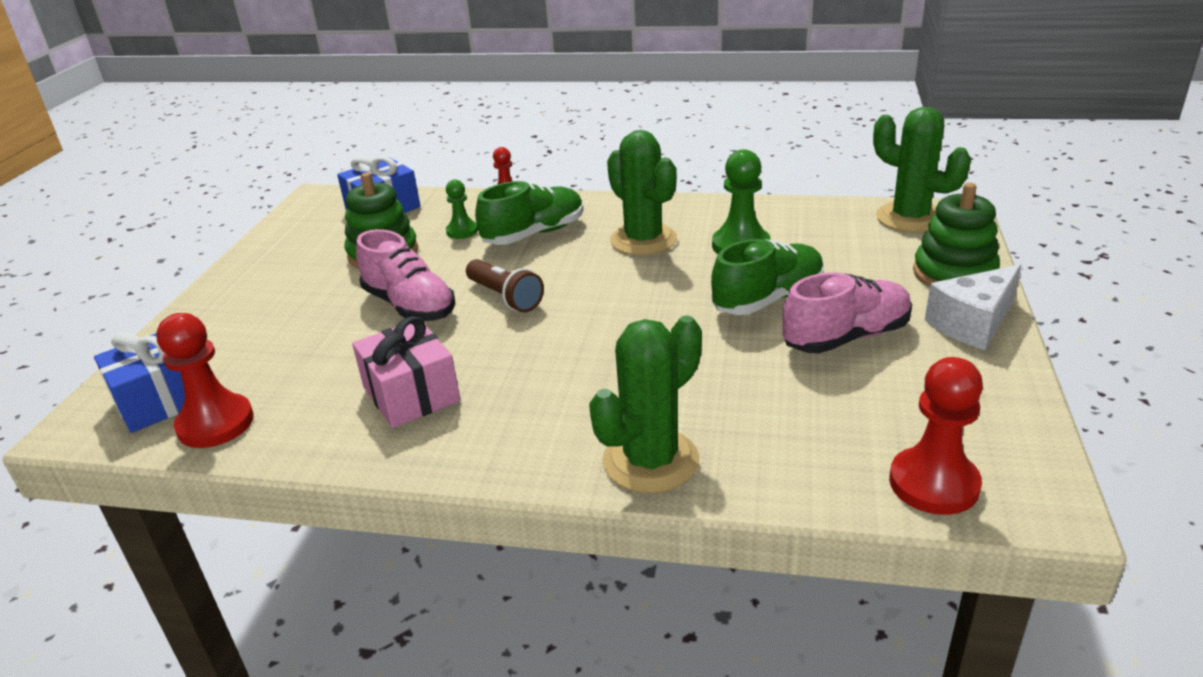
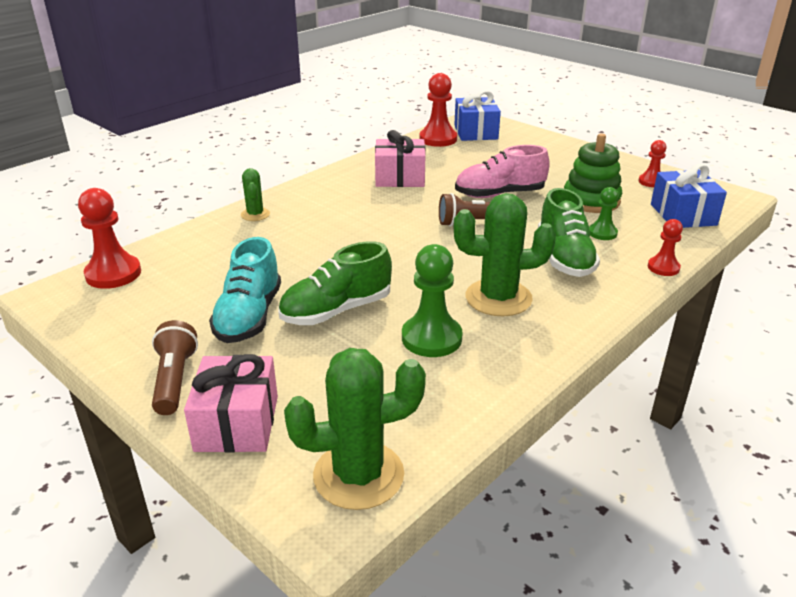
camera: 120 degrees right, 0 degrees up
green cactus [589,316,702,493] -> green cactus [241,168,270,221], size x0.53
green shoe [711,239,824,315] -> green shoe turned 60 degrees clockwise [278,241,392,325]
pink shoe [783,273,912,353] -> turquoise shoe [209,237,281,343]
green stacking toy [913,183,1000,286] -> pink gift [184,354,278,453]
white cheese [925,264,1022,350] -> brown flashlight [152,320,198,415]
none -> red pawn [638,140,667,187]

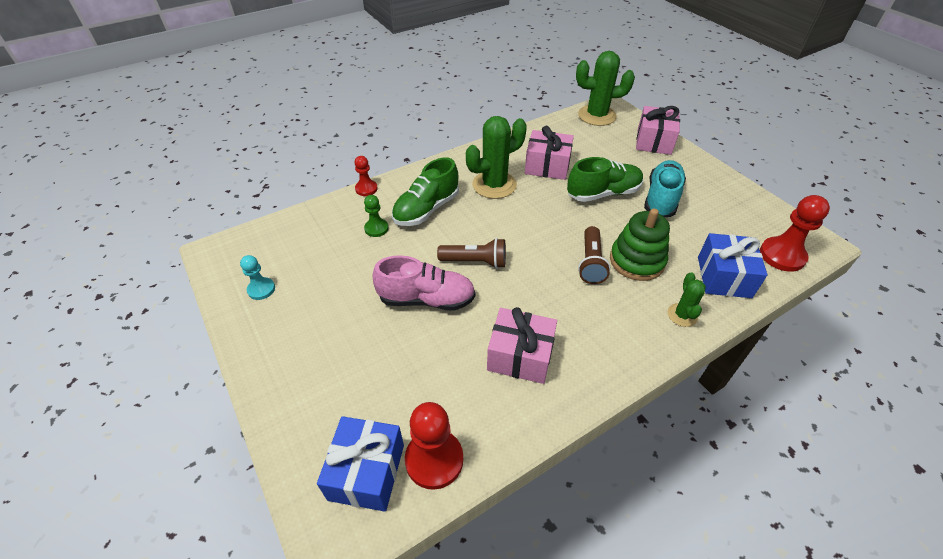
camera: 165 degrees left, 15 degrees up
brown flashlight [152,320,198,415] -> brown flashlight moved to [578,226,610,284]
green pawn [402,244,463,357] -> pink gift [525,126,574,180]
green cactus [454,193,556,316] -> green cactus turned 45 degrees counterclockwise [466,116,527,199]
green shoe [538,188,600,277] -> green shoe turned 150 degrees counterclockwise [392,158,459,226]
green stacking toy [564,133,622,213] -> green stacking toy moved to [610,209,670,281]
red pawn [638,140,667,187] -> turquoise pawn [240,255,275,300]
blue gift [651,164,727,228] -> blue gift moved to [698,233,768,298]

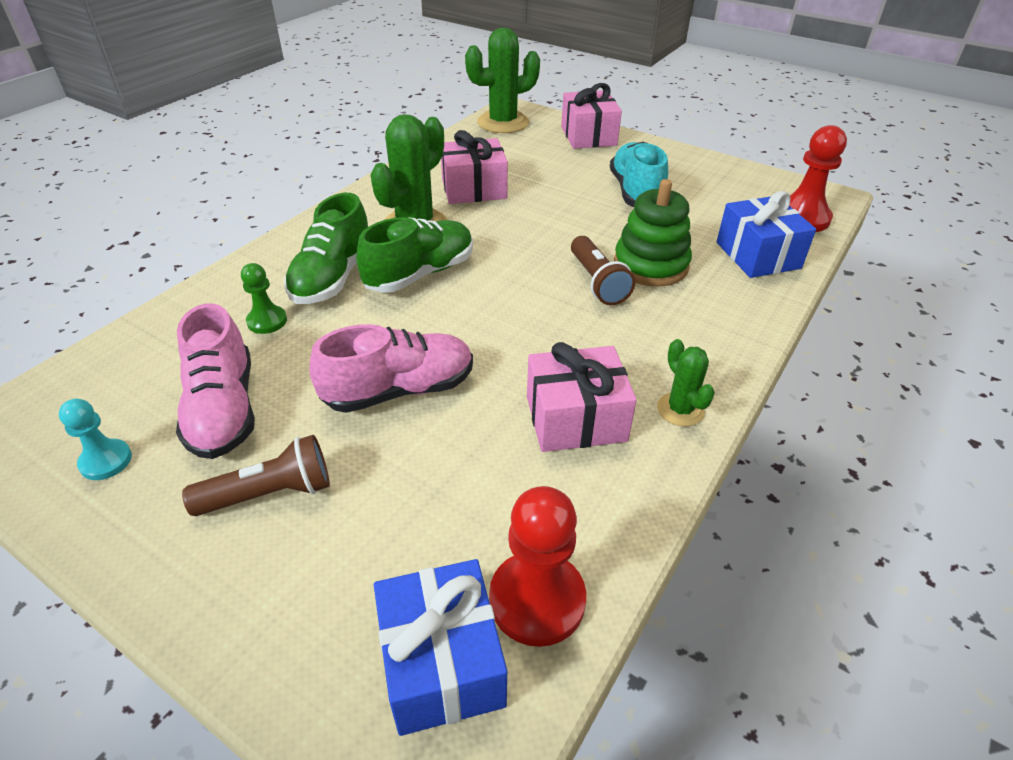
camera: 25 degrees left, 5 degrees down
red pawn [355,156,378,196] -> none
brown flashlight [437,238,506,269] -> brown flashlight moved to [182,435,330,516]
green shoe [567,157,643,202] -> green shoe moved to [356,217,473,293]
green cactus [667,272,706,327] -> green cactus moved to [657,339,715,426]
none -> pink shoe [176,303,255,459]

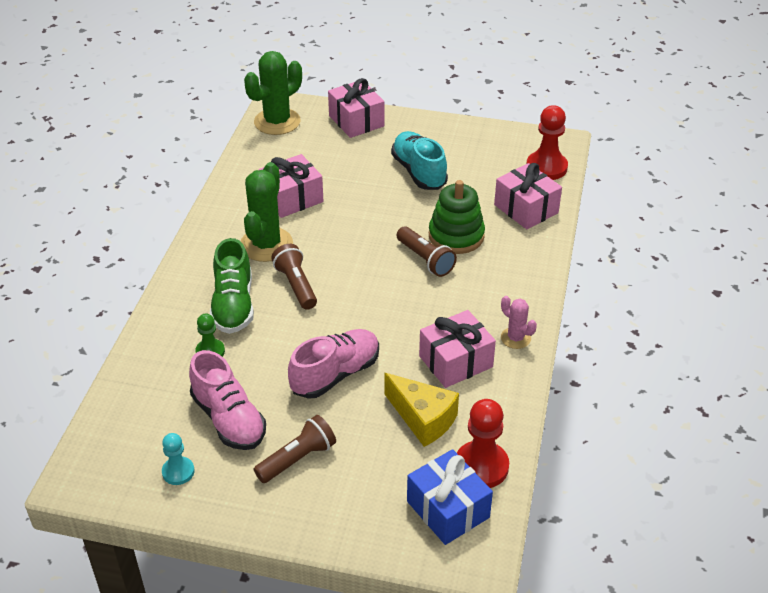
camera: 20 degrees left, 0 degrees up
green shoe [356,217,473,293] -> brown flashlight [271,244,317,310]
green cactus [657,339,715,426] -> pink cactus [501,296,537,349]
blue gift [716,191,816,278] -> pink gift [494,163,562,229]
none -> yellow cheese [385,373,459,447]

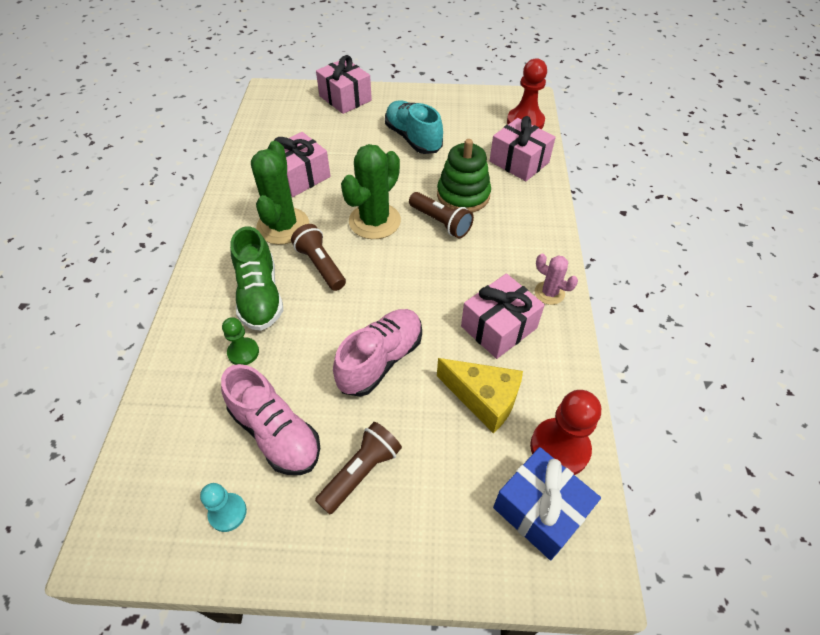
camera: 10 degrees left, 10 degrees up
green cactus [244,51,302,135] -> green cactus moved to [341,144,401,239]

